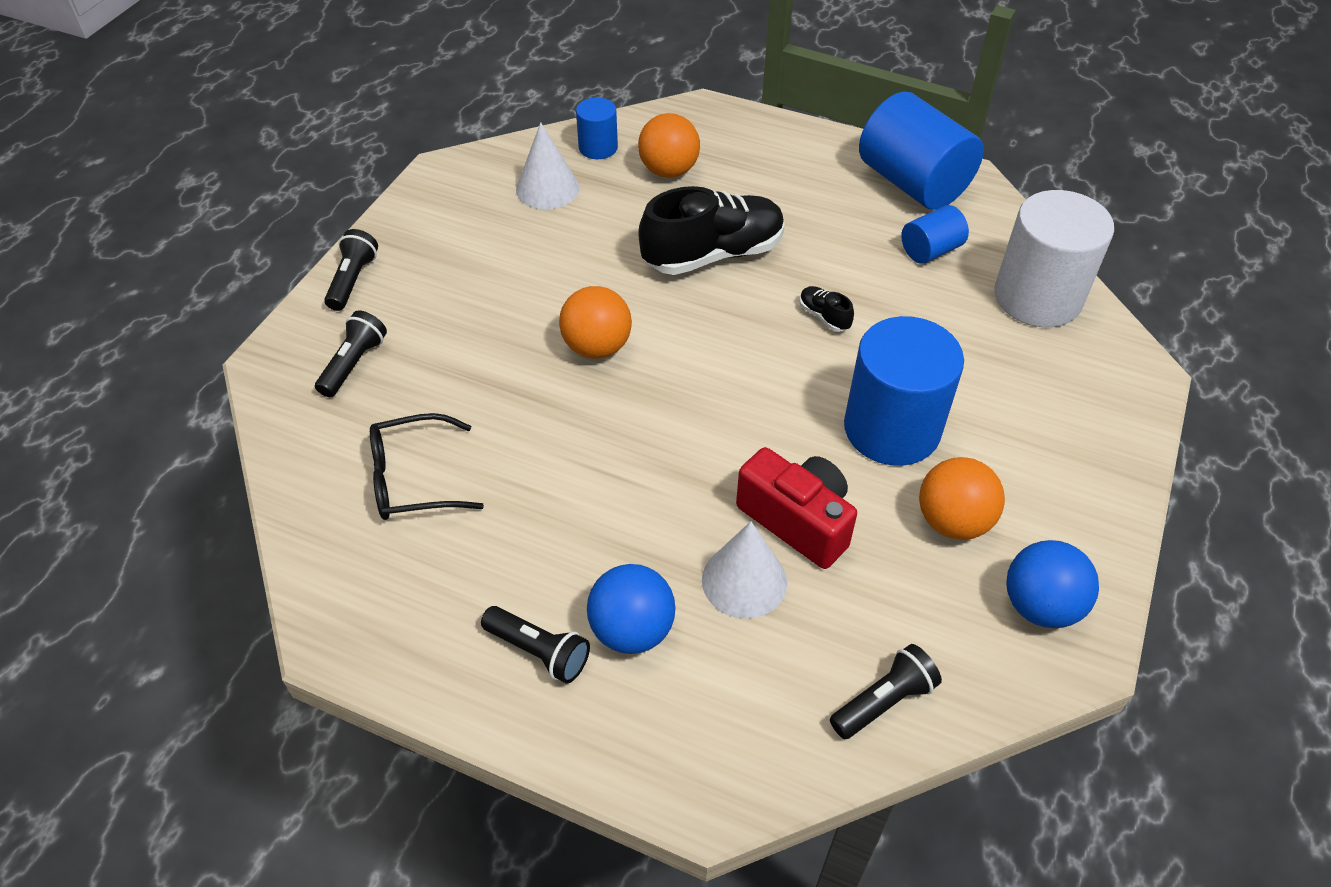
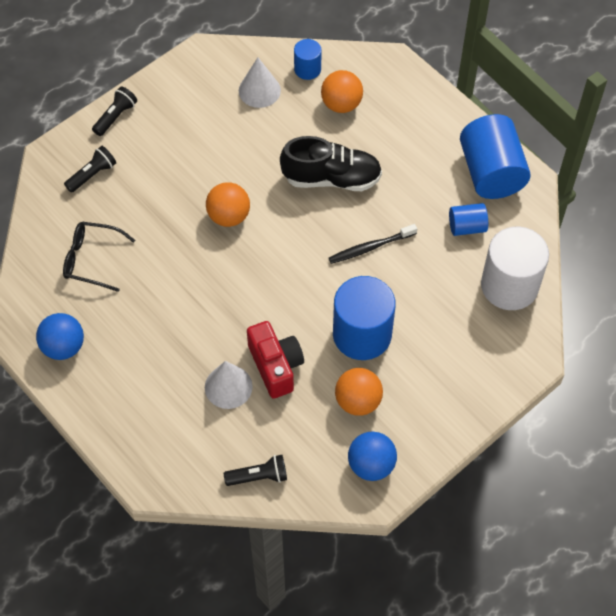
camera: 25 degrees right, 10 degrees up
black flashlight [481,606,590,684] -> none
blue ball [587,564,676,654] -> blue ball moved to [36,313,84,360]
black shoe [799,286,854,332] -> black toothbrush [329,224,417,264]

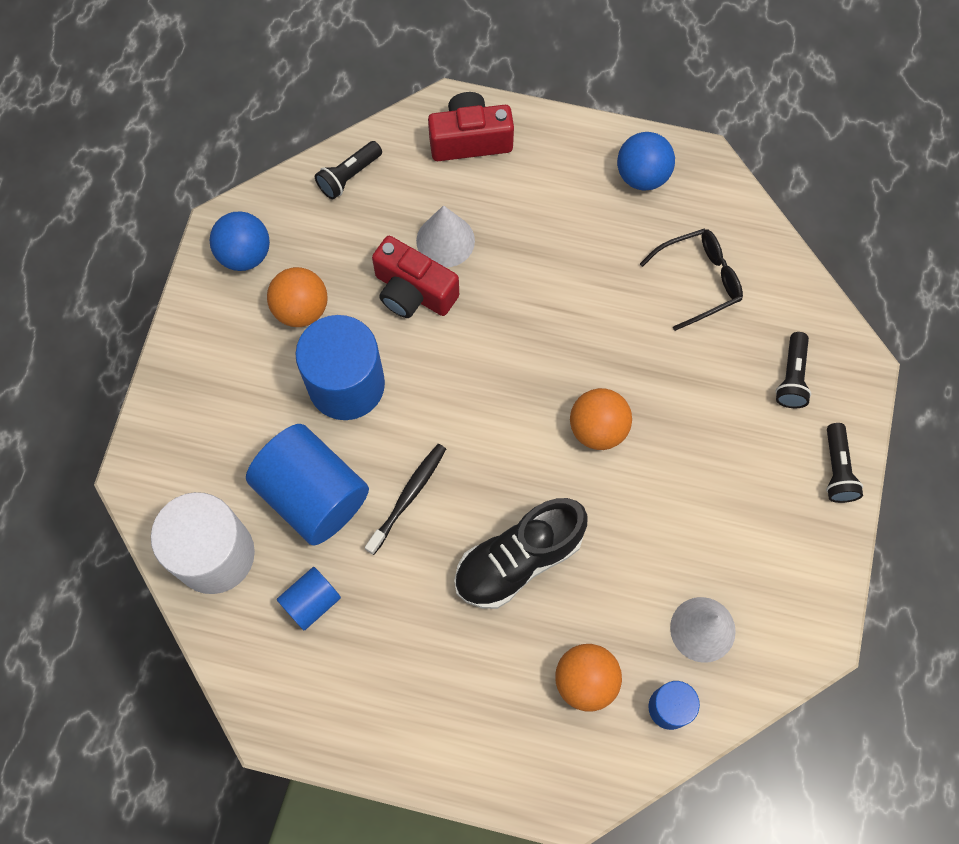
camera: 145 degrees right, 10 degrees up
blue cylinder [460,114,531,199] -> blue cylinder moved to [246,424,369,546]
none -> red camera [428,92,514,161]

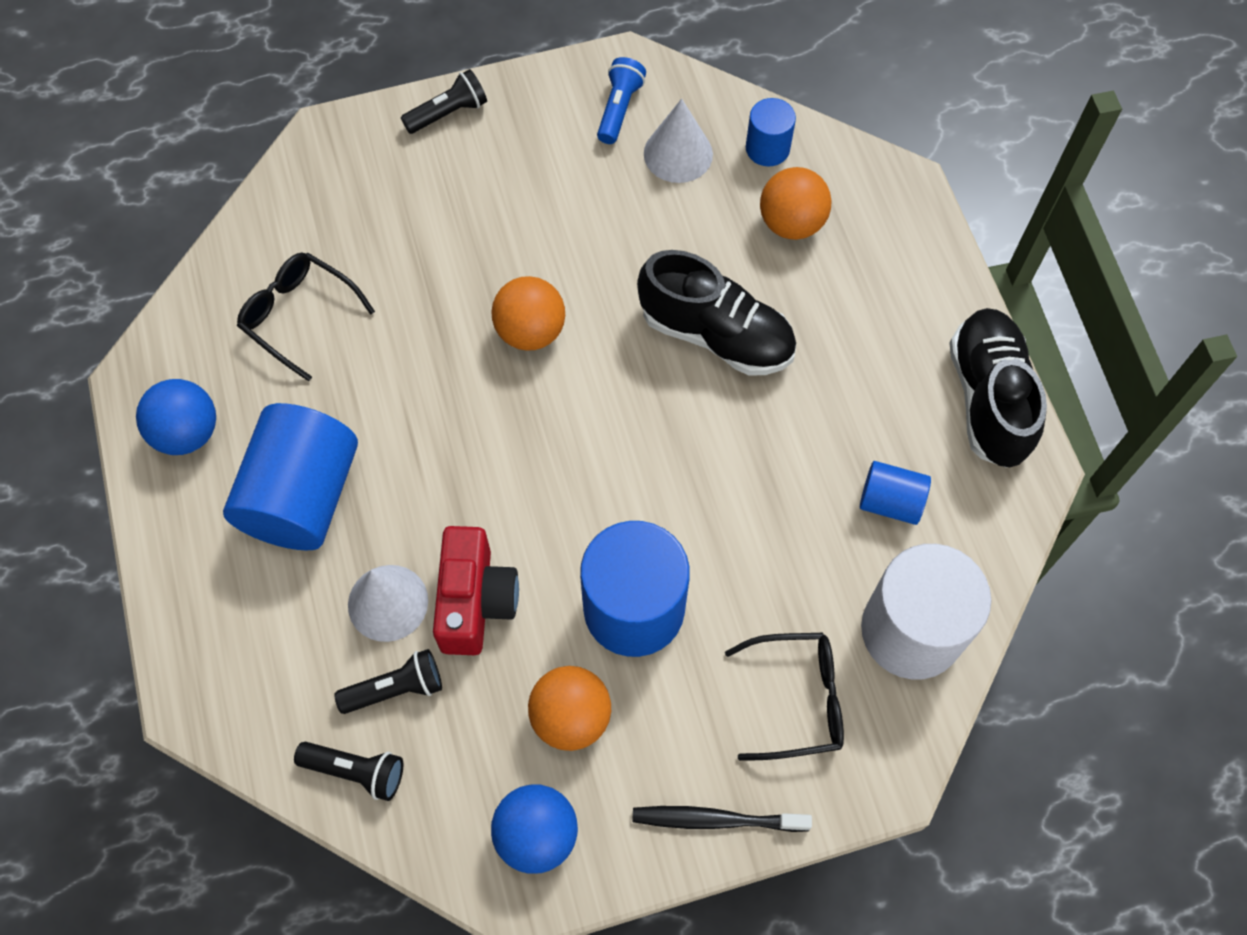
camera: 120 degrees left, 5 degrees down
blue cylinder [246,424,369,546] -> blue cylinder moved to [223,403,358,550]
black toothbrush [365,444,446,555] -> black toothbrush moved to [632,806,812,832]
red camera [428,92,514,161] -> none
black flashlight [775,332,812,408] -> black flashlight moved to [334,649,442,714]
none -> blue flashlight [597,57,646,144]
none -> black glasses [725,633,844,761]
none -> black shoe [949,308,1047,468]

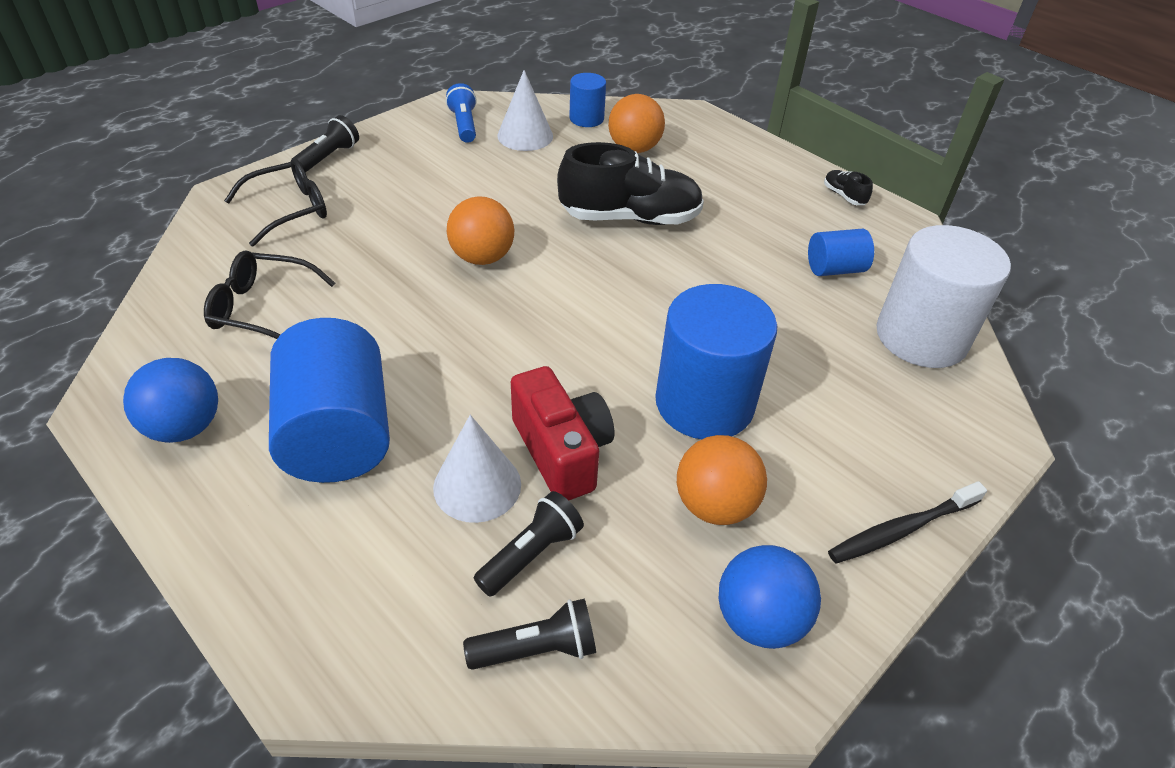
camera: 30 degrees left, 20 degrees down
black glasses [725,633,844,761] -> black glasses moved to [224,158,327,247]
black shoe [949,308,1047,468] -> black shoe [824,170,873,205], size x0.41

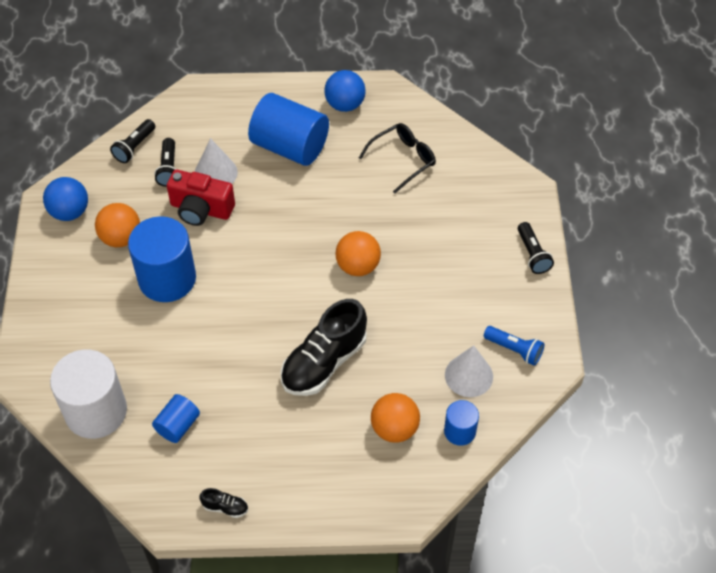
camera: 135 degrees right, 10 degrees up
black glasses [224,158,327,247] -> none
black toothbrush [828,481,987,563] -> none

